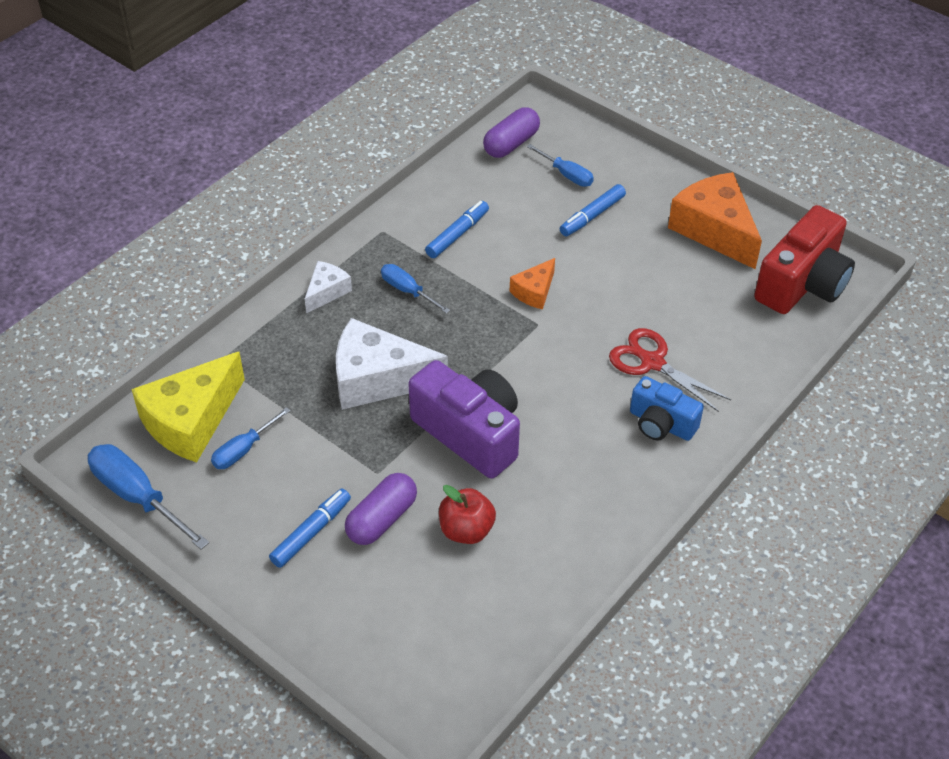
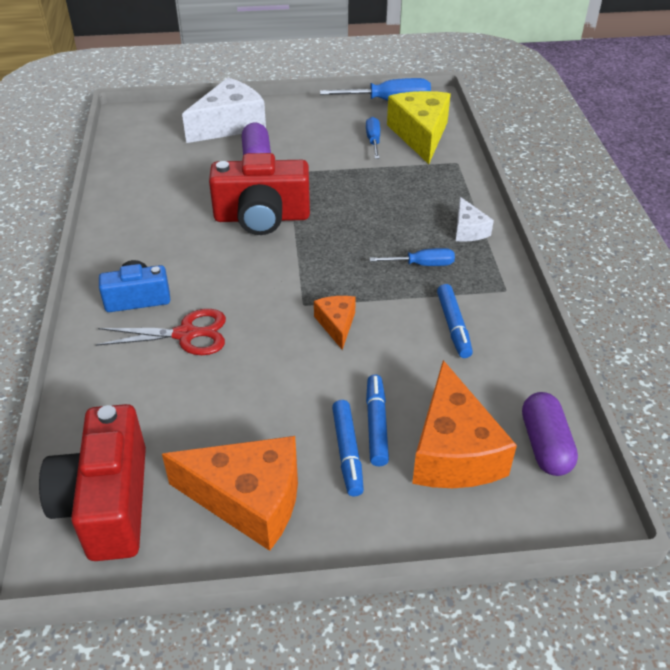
camera: 135 degrees right, 5 degrees down
blue marker [269,488,351,568] -> blue marker moved to [332,400,364,496]
white cheese [336,318,448,410] -> white cheese moved to [182,78,266,143]
purple camera [408,360,520,479] -> red camera [209,153,310,235]
red apple [439,485,496,544] -> none
blue screwdriver [527,144,594,187] -> orange cheese [412,360,517,488]

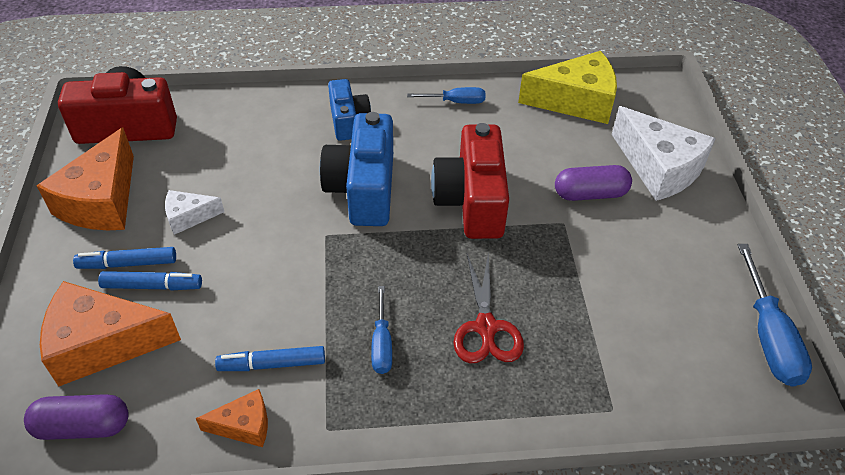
camera: 90 degrees right, 5 degrees up
red scissors [95,309,226,355] -> red scissors moved to [453,252,524,363]
orange cheese [314,296,356,350] -> orange cheese moved to [196,389,268,447]
blue screwdriver [366,117,380,159] -> blue screwdriver moved to [407,87,485,104]
yellow cheese [387,91,451,164] -> yellow cheese moved to [518,51,617,124]
white cheese [456,197,494,242] -> white cheese moved to [165,190,224,235]
none -> blue camera [320,112,393,226]

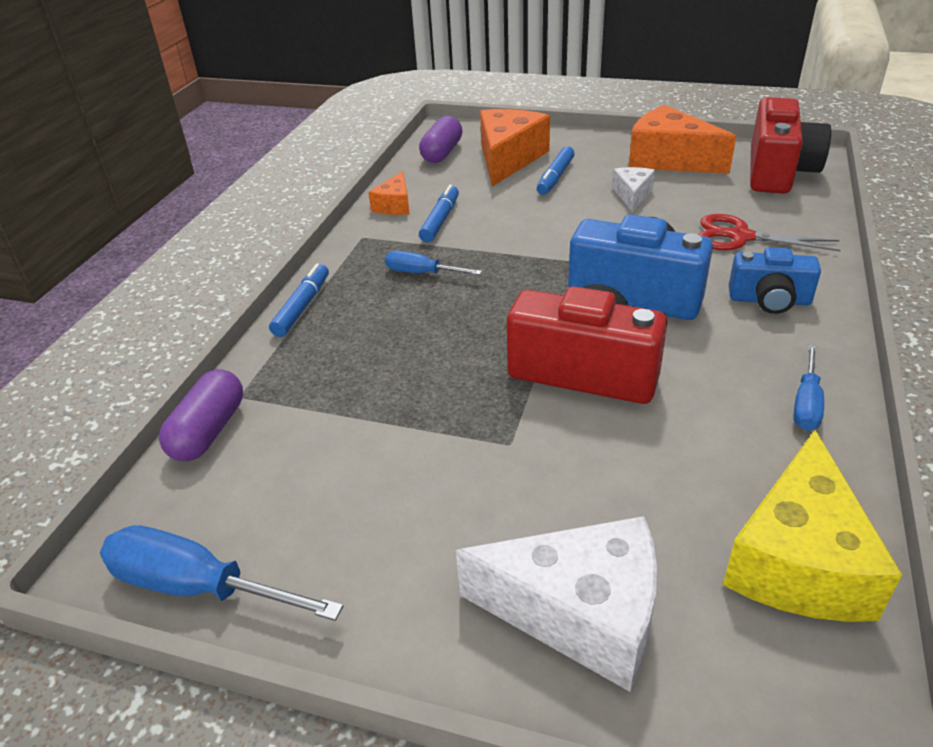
camera: 115 degrees right, 10 degrees down
blue marker [73,247,176,269] -> blue marker moved to [269,263,329,337]
red scissors [453,252,524,363] -> red scissors moved to [698,214,841,251]
purple capsule [555,165,632,201] -> purple capsule moved to [159,369,243,461]
white cheese [612,106,716,201] -> white cheese turned 150 degrees counterclockwise [456,516,657,692]

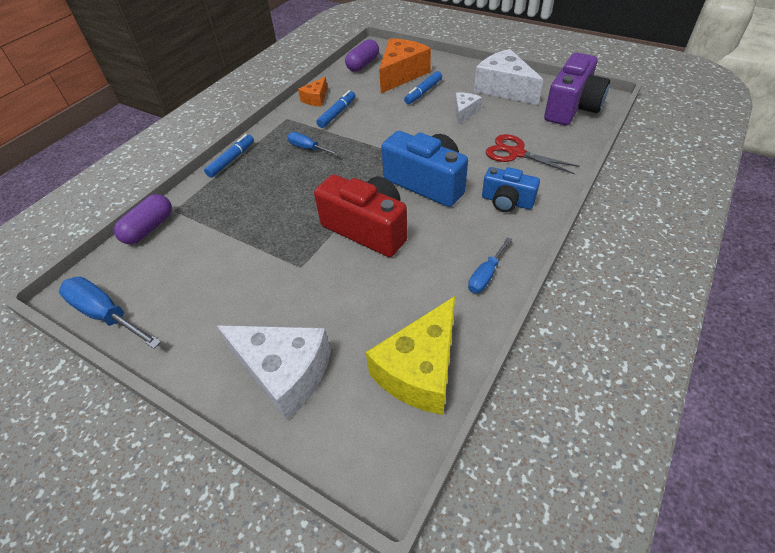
camera: 15 degrees right, 10 degrees up
orange cheese [629,105,736,174] -> white cheese [474,49,543,105]
red camera [750,97,831,194] -> purple camera [544,53,610,125]

